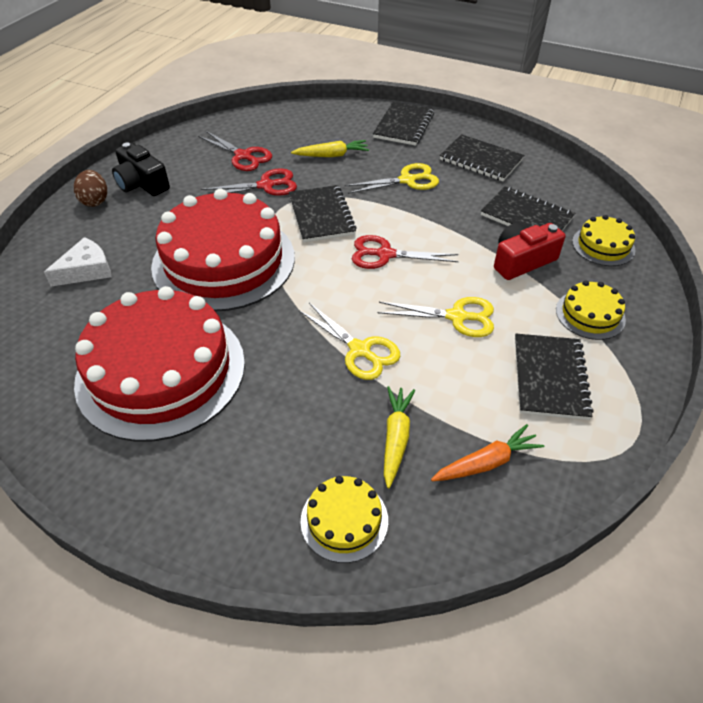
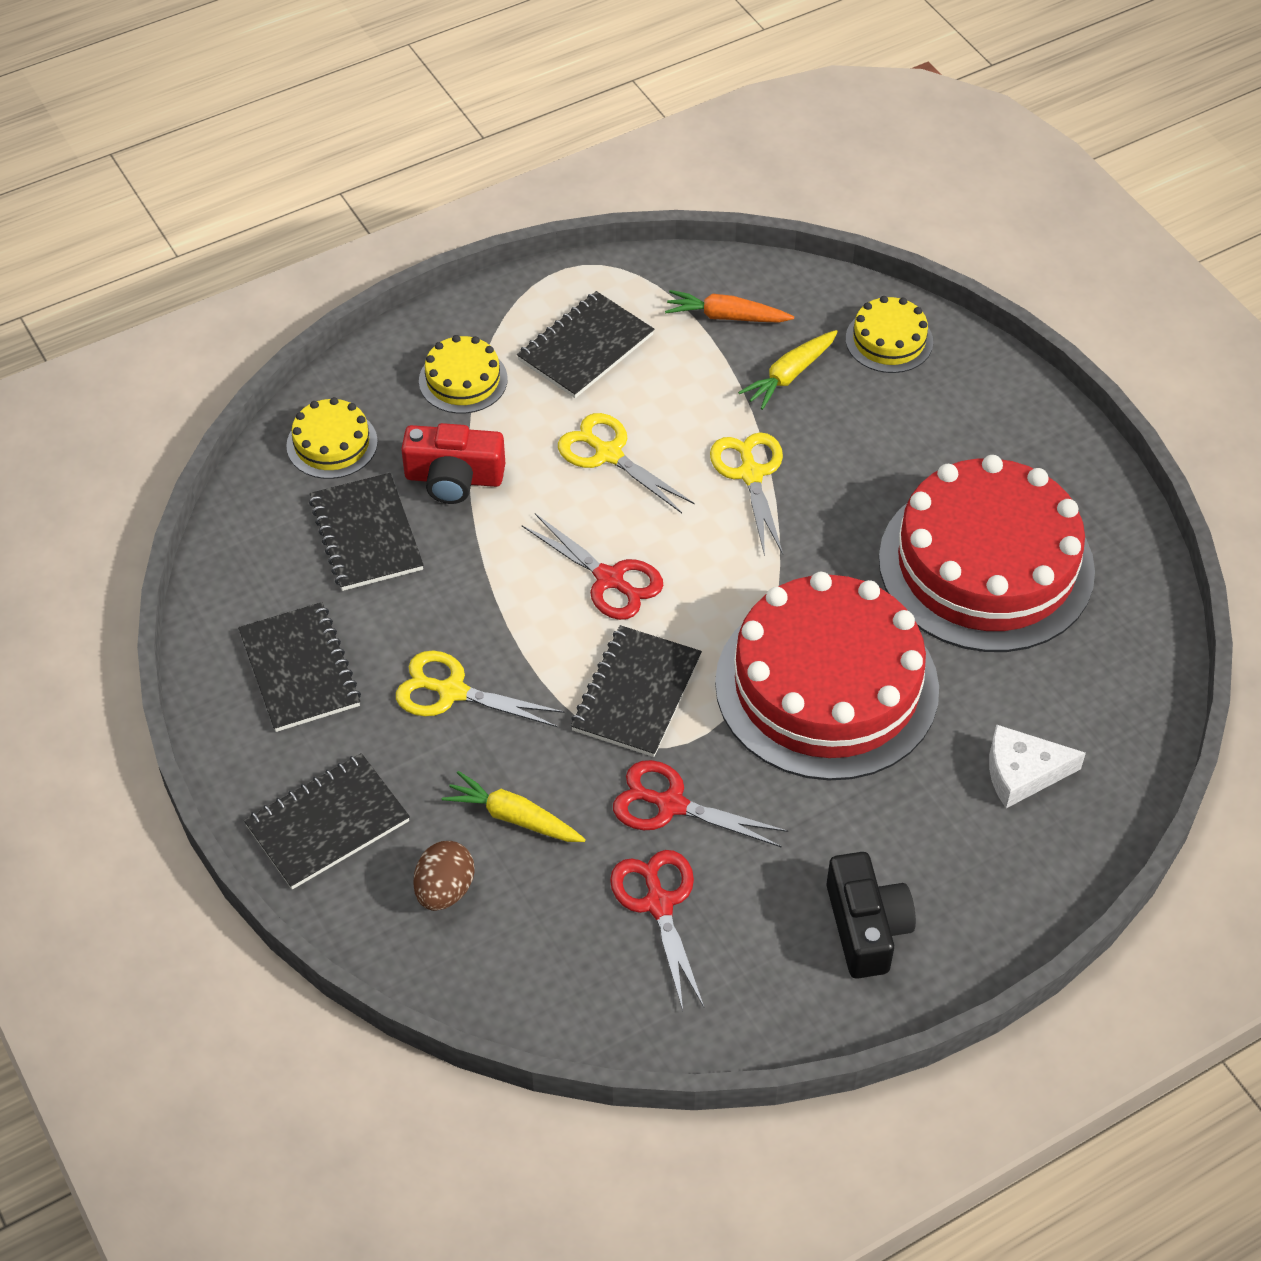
camera: 145 degrees left, 5 degrees up
brown egg [74,170,107,207] -> brown egg moved to [413,841,474,911]

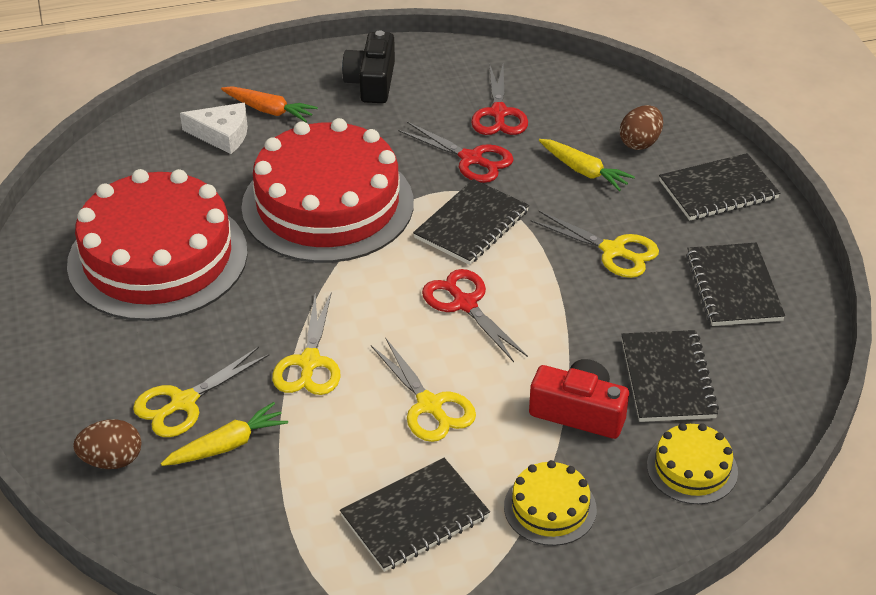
camera: 165 degrees left, 10 degrees down
orange carrot [665,290,794,323] -> orange carrot moved to [221,86,318,122]
yellow cake [846,296,933,373] -> brown egg [73,419,142,469]
none -> yellow scissors [133,347,269,437]

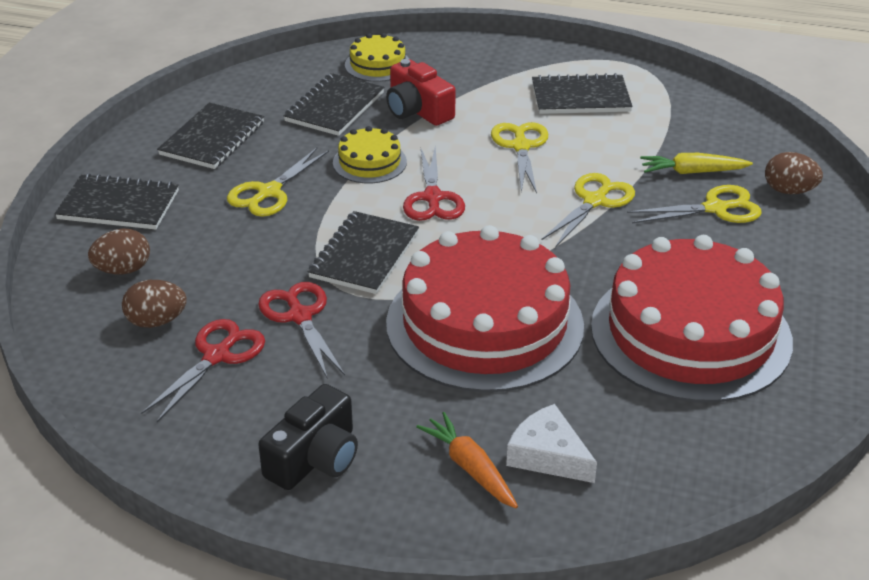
camera: 150 degrees left, 5 degrees down
black notebook [413,179,529,265] -> black notebook turned 45 degrees counterclockwise [308,211,419,294]
yellow cake [504,460,597,546] -> yellow cake moved to [333,126,407,183]
yellow scissors [531,211,659,278] -> yellow scissors turned 120 degrees counterclockwise [227,148,329,217]
yellow carrot [539,139,635,191] -> none
none -> brown egg [122,280,187,328]

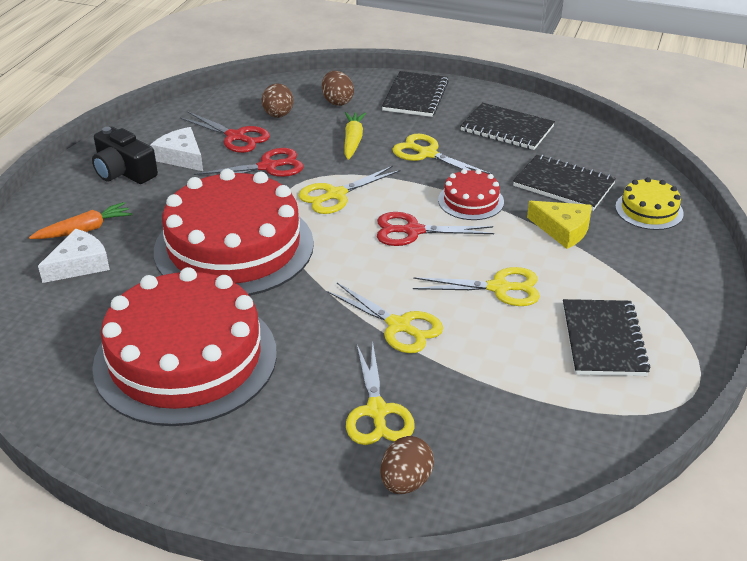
camera: 95 degrees right, 0 degrees up
black notebook [308,211,419,294] -> yellow scissors [298,166,401,214]
yellow cake [333,126,407,183] -> red cake [438,169,504,220]
red camera [386,59,456,126] -> yellow cheese [527,201,592,249]
yellow carrot [640,153,753,174] -> yellow carrot moved to [344,112,366,160]
none -> white cheese [150,127,203,171]

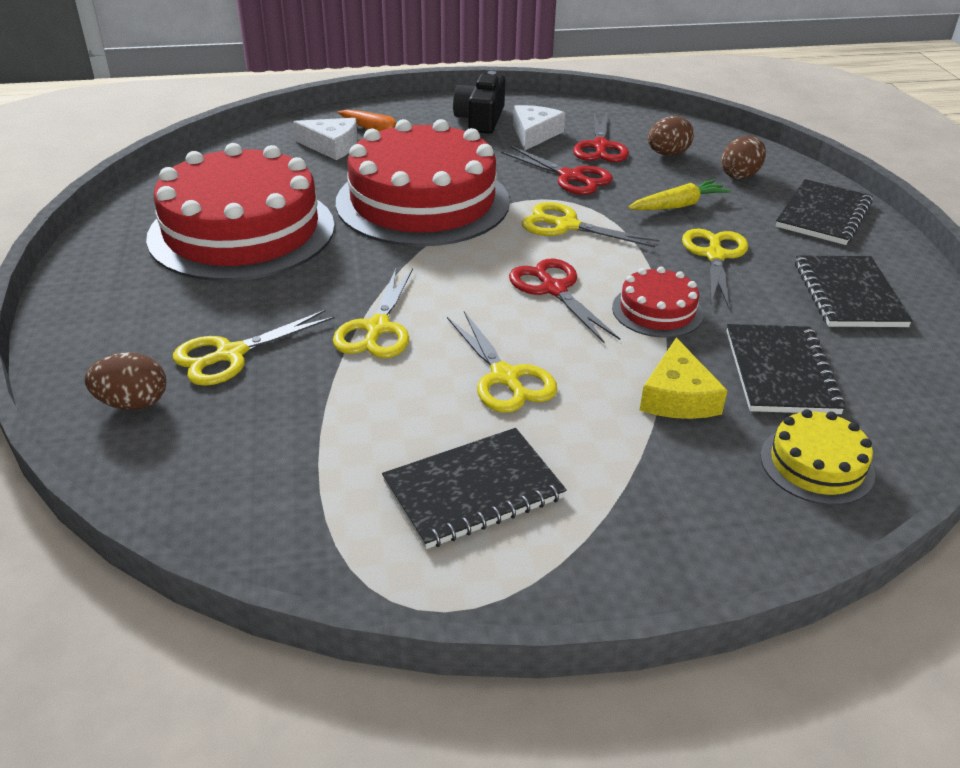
camera: 60 degrees right, 0 degrees up
black notebook [382,71,449,117] -> black notebook turned 45 degrees counterclockwise [776,179,873,245]

